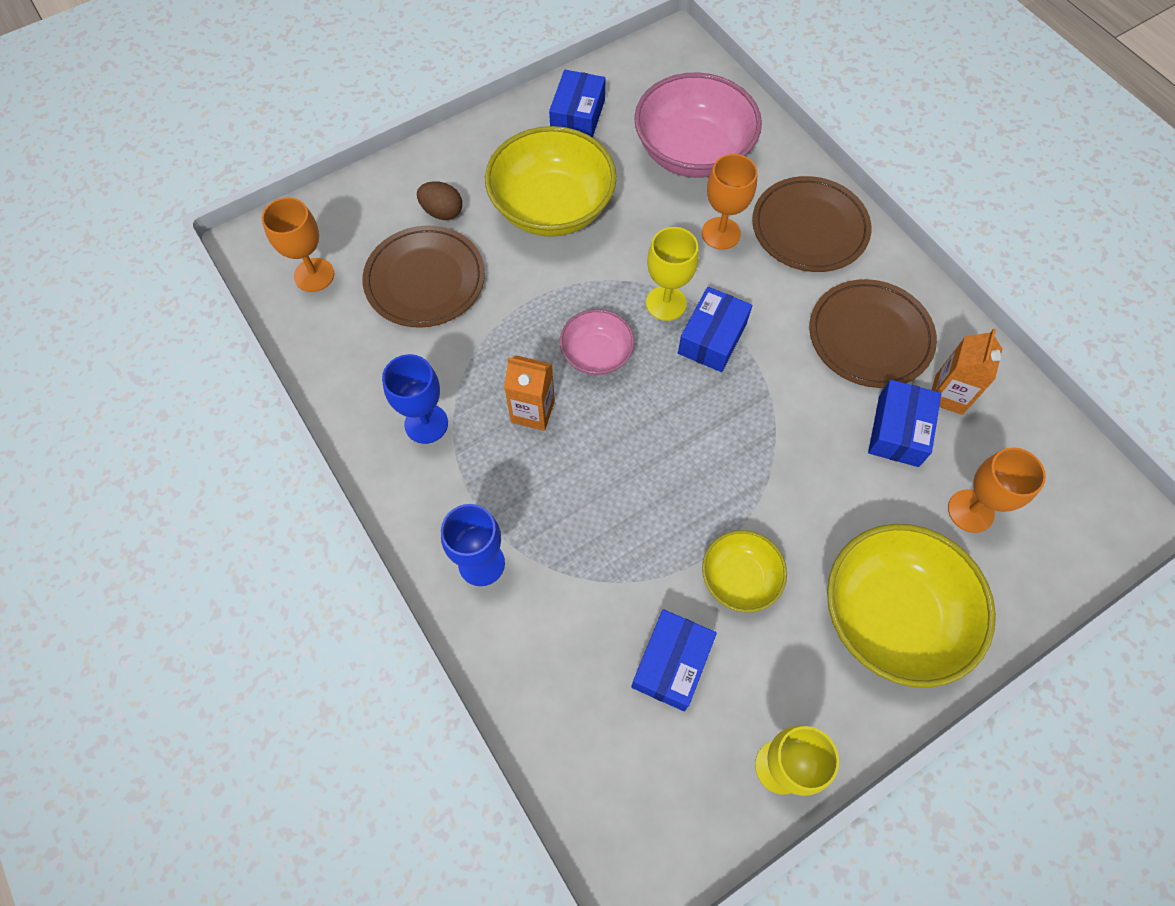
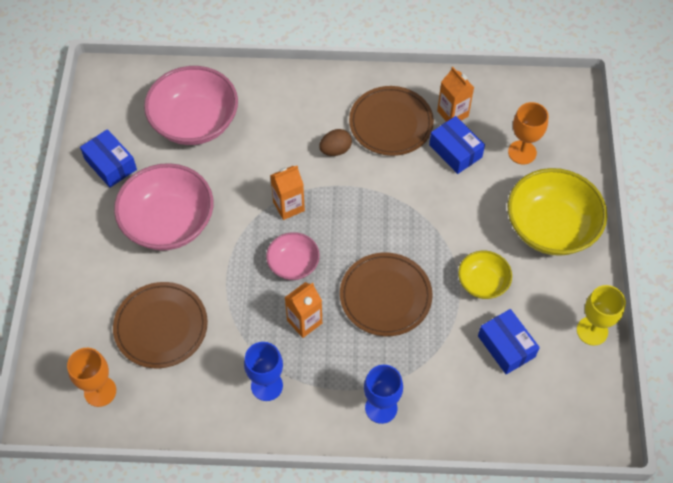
camera: 55 degrees left, 5 degrees down
brown egg [417,181,462,220] -> brown egg moved to [319,129,352,156]
yellow bowl [485,126,617,237] -> pink bowl [114,163,213,251]
yellow goblet [646,227,699,321] -> orange carton [270,166,305,220]
blue box [678,287,752,372] -> none
orange goblet [702,154,758,250] -> none
brown plate [752,176,872,272] -> brown plate moved to [340,252,433,336]

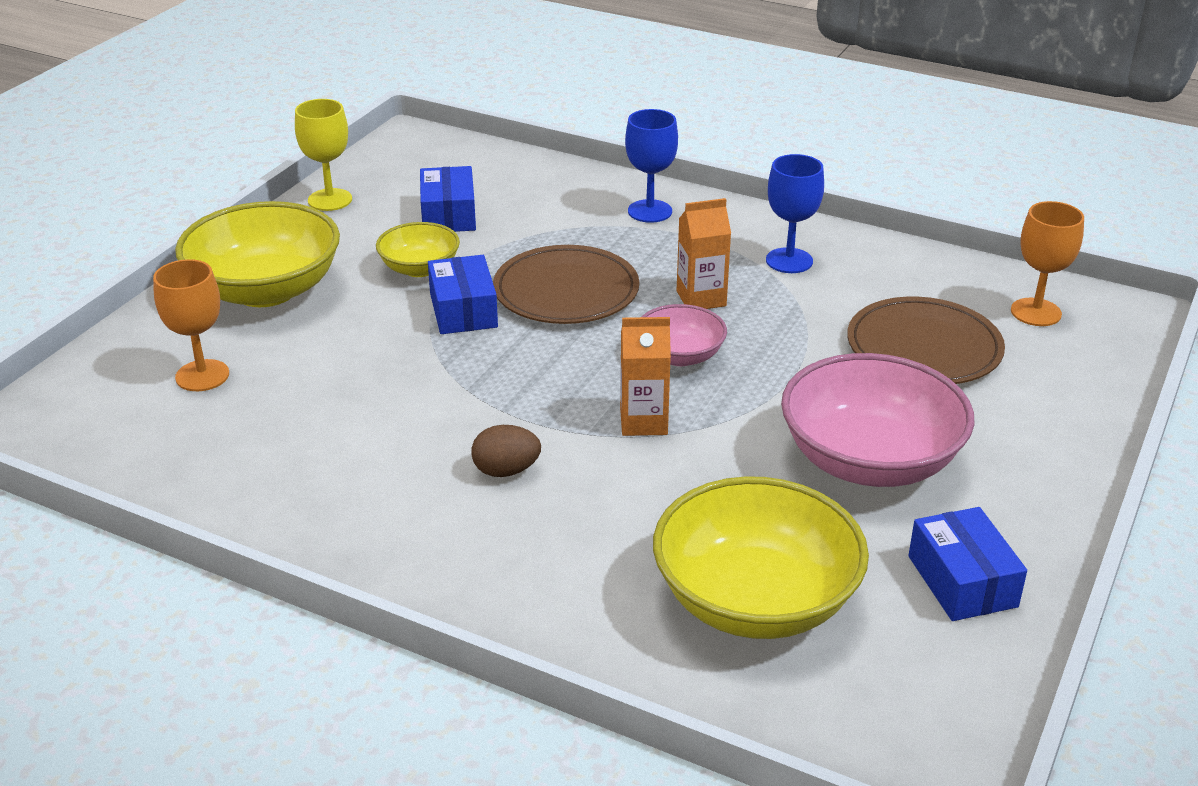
camera: 155 degrees left, 25 degrees down
pink bowl [144,66,238,145] -> yellow bowl [653,476,869,639]
brown plate [349,86,434,156] -> none
blue box [429,116,485,174] -> blue box moved to [428,255,498,334]
orange carton [437,67,474,122] -> none

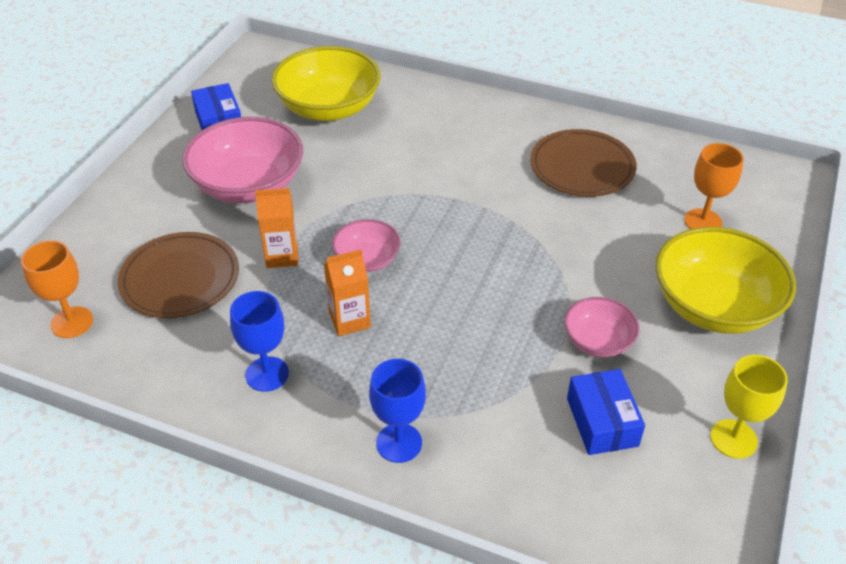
camera: 175 degrees right, 10 degrees up
yellow bowl [376,222,460,277] -> pink bowl [564,297,640,357]
blue box [428,255,498,334] -> none
brown egg [472,425,541,477] -> none
brown plate [493,245,639,324] -> brown plate moved to [530,129,637,197]
orange carton [620,317,671,436] -> orange carton moved to [255,188,298,268]

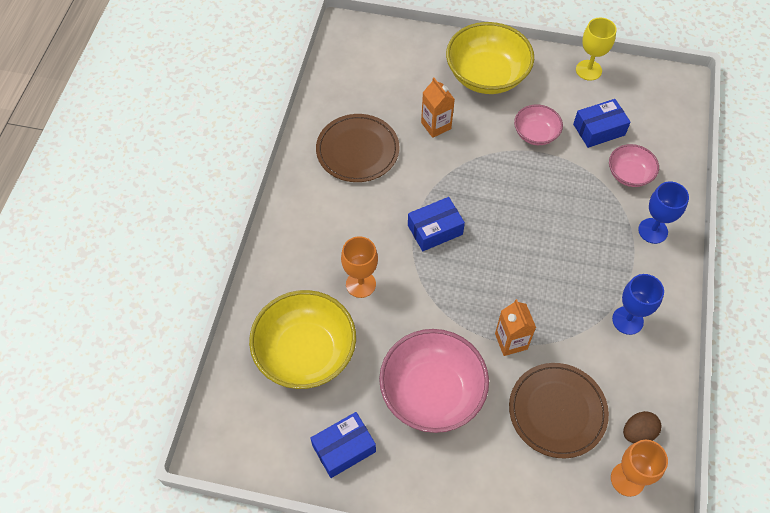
camera: 100 degrees left, 15 degrees up
orange carton [324,249,371,336] -> orange carton moved to [421,77,455,138]
pink bowl [332,219,401,272] -> pink bowl moved to [609,144,659,187]
orange goblet [684,143,744,229] -> orange goblet moved to [341,236,378,298]
none -> blue box [408,197,465,251]
none -> brown egg [623,411,661,443]

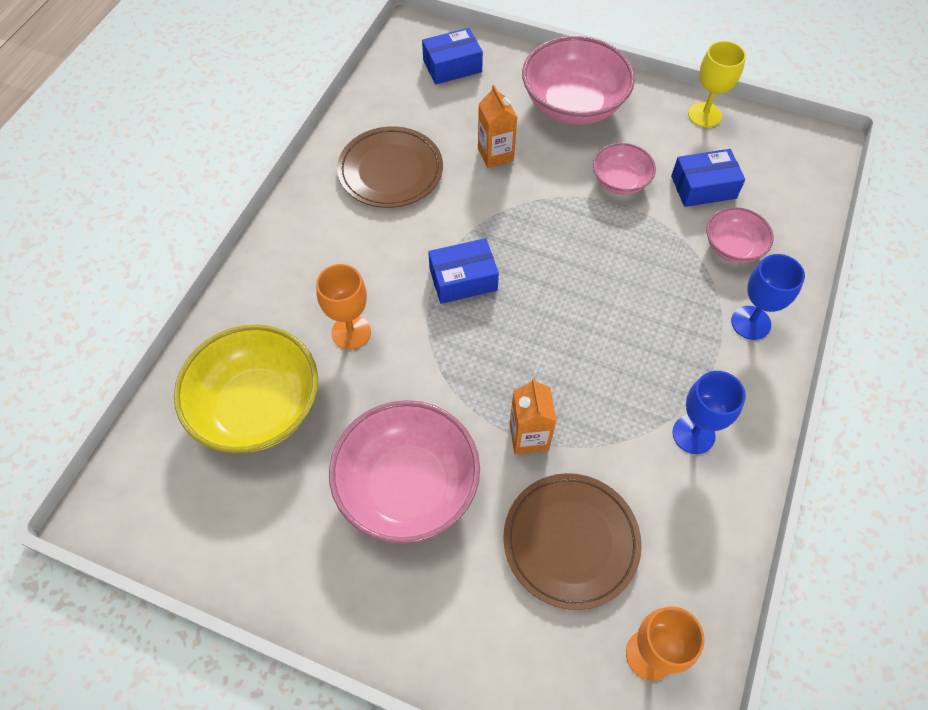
camera: 10 degrees right, 0 degrees up
blue box [310,412,376,478] -> blue box moved to [422,28,483,84]
yellow bowl [446,22,534,94] -> pink bowl [522,36,635,125]
brown egg [623,411,661,443] -> none

